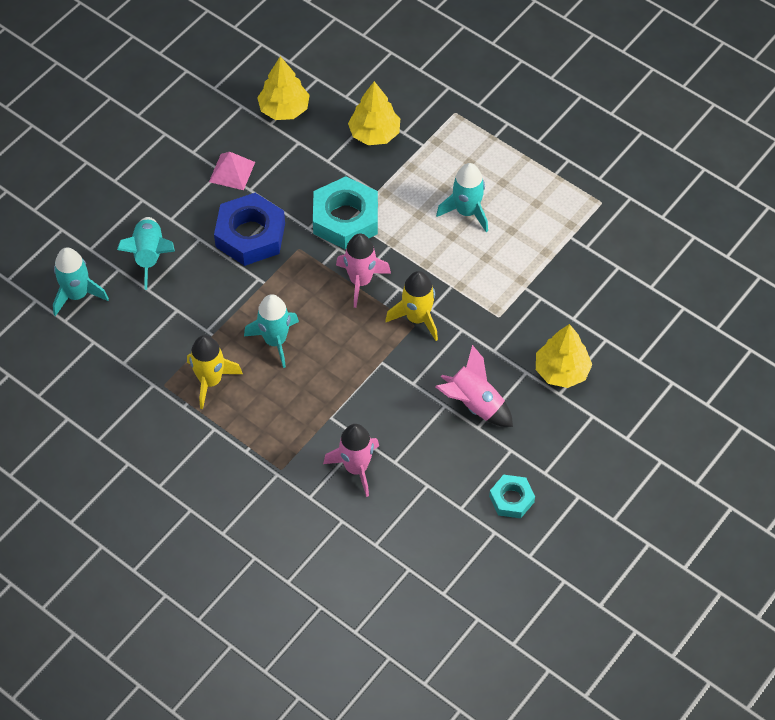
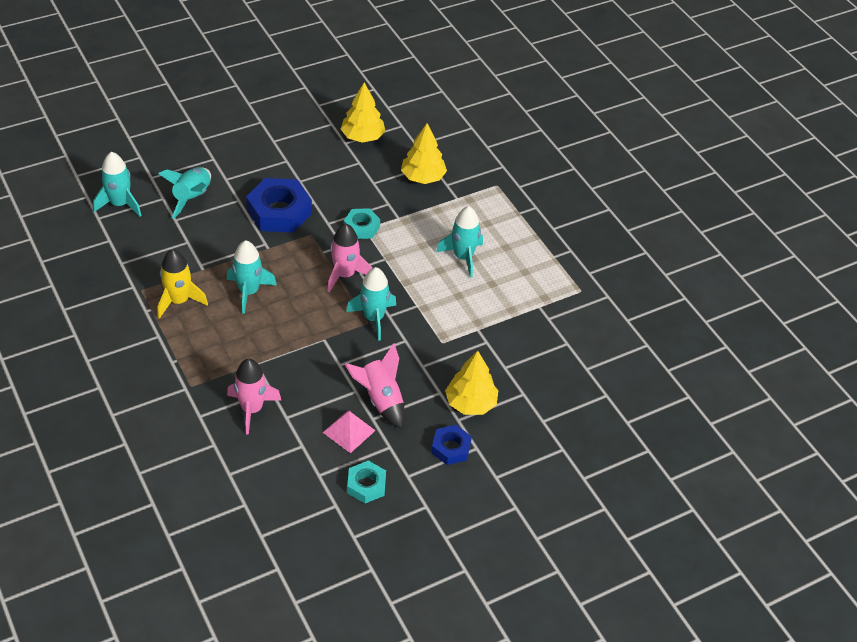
camera: 20 degrees right, 10 degrees down
pink pyramid [209,152,255,190] -> pink pyramid moved to [323,411,376,453]
turquoise nut [313,176,378,249] -> turquoise nut [344,208,380,239], size x0.56
yellow rocket [385,271,438,341] -> turquoise rocket [346,267,396,341]
none -> blue nut [431,425,472,465]

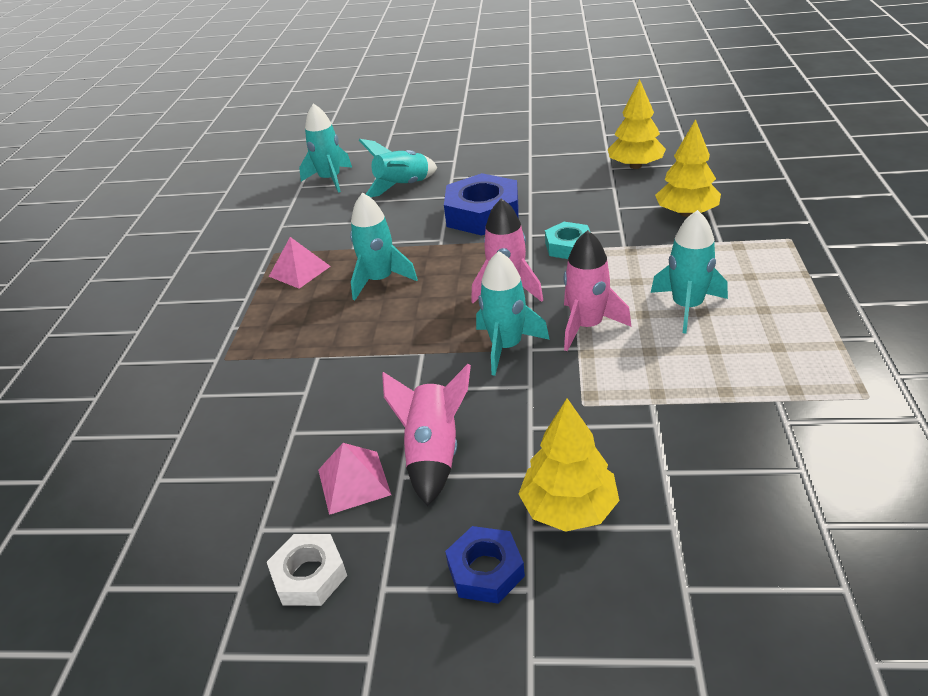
camera: 40 degrees right, 10 degrees down
yellow rocket [158,249,208,319] -> pink pyramid [269,237,331,289]
pink rocket [227,359,282,435] -> pink rocket moved to [563,230,632,351]
turquoise nut [347,461,386,503] -> white nut [267,534,347,606]

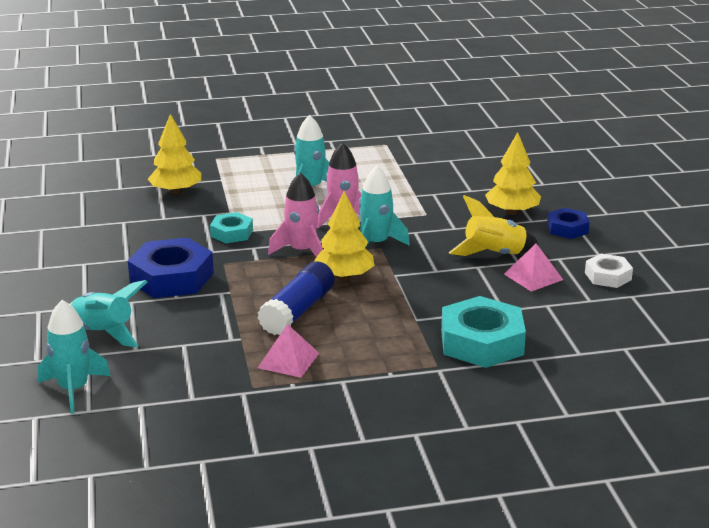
camera: 110 degrees left, 10 degrees down
turquoise rocket [350,192,418,300] -> blue glue stick [257,261,335,335]
pink rocket [382,364,471,506] -> yellow rocket [449,195,540,256]
yellow tree [608,79,666,169] -> yellow tree moved to [314,191,375,280]
none -> turquoise nut [441,296,526,368]

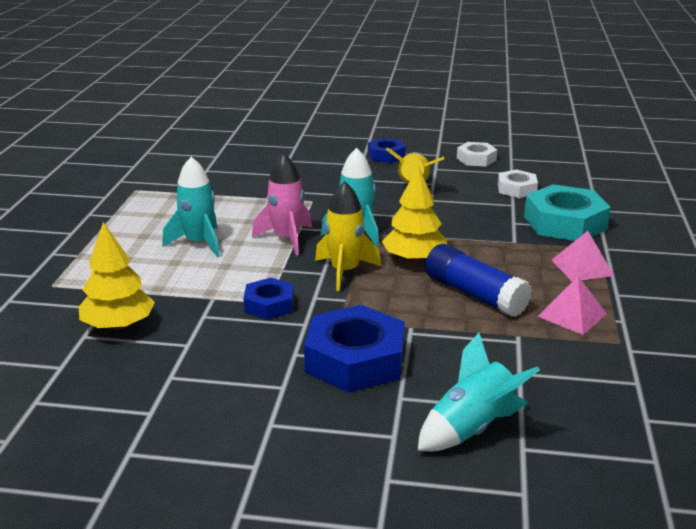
camera: 70 degrees left, 0 degrees up
turquoise rocket [38,300,111,414] -> none
turquoise nut [210,212,253,244] -> blue nut [243,278,294,320]
pink rocket [268,173,323,257] -> yellow rocket [315,181,381,292]
yellow tree [485,132,541,215] -> none
pink pyramid [504,243,563,292] -> pink pyramid moved to [552,231,614,281]
none -> white nut [498,169,538,198]

